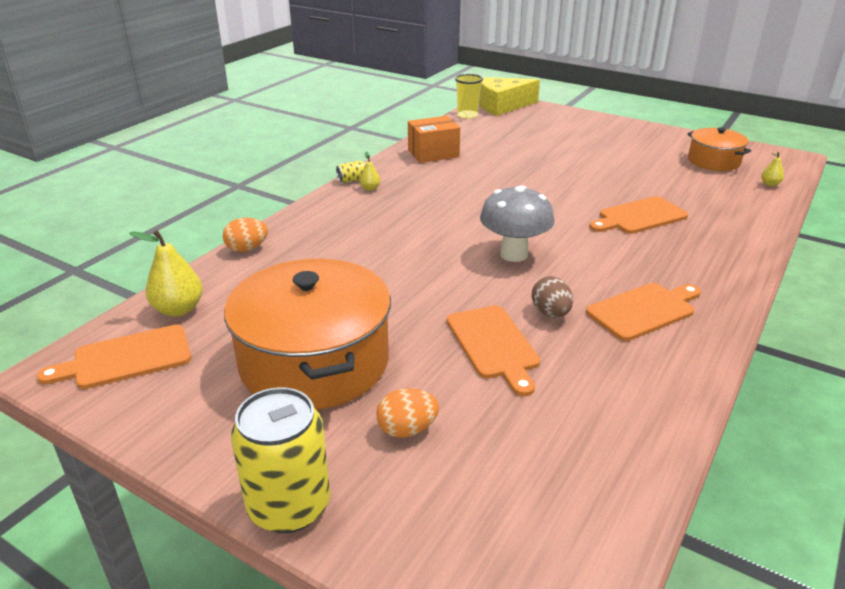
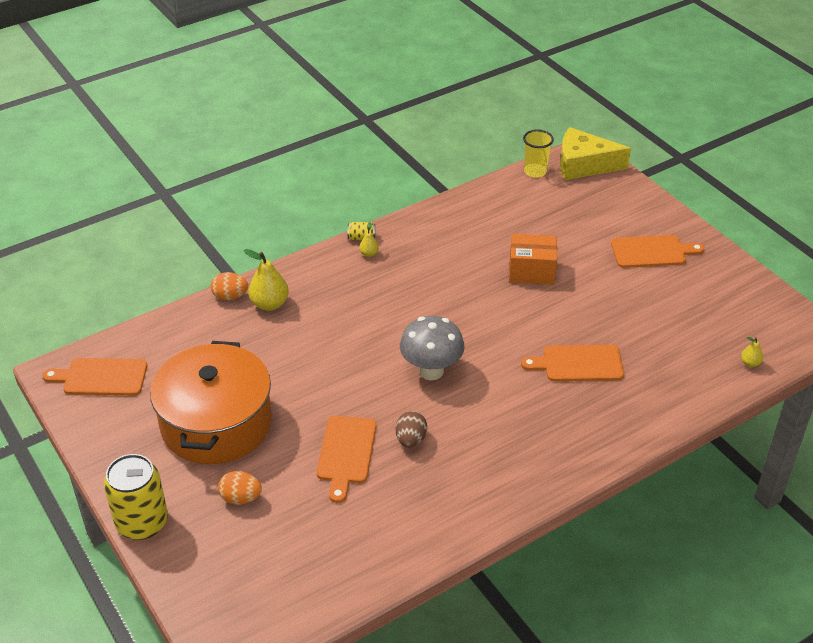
camera: 25 degrees right, 10 degrees up
yellow pear [129,230,203,317] -> yellow pear moved to [244,249,289,311]
orange box [408,116,460,163] -> orange box moved to [509,234,557,285]
orange cutting board [586,283,701,341] -> orange cutting board moved to [611,235,704,268]
orange pot [688,127,751,171] -> none

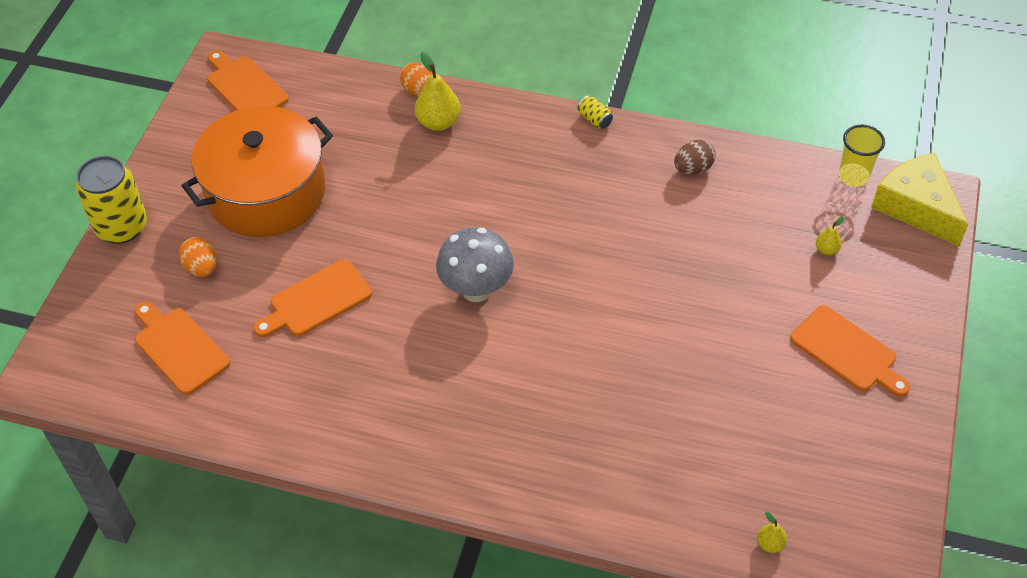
camera: 50 degrees right, 10 degrees up
yellow pear [359,222,379,257] -> yellow pear moved to [816,217,845,255]
brown egg [396,411,427,448] -> brown egg moved to [674,140,716,175]
orange box [509,234,557,285] -> none
orange cutting board [521,345,624,381] -> orange cutting board moved to [135,302,230,395]

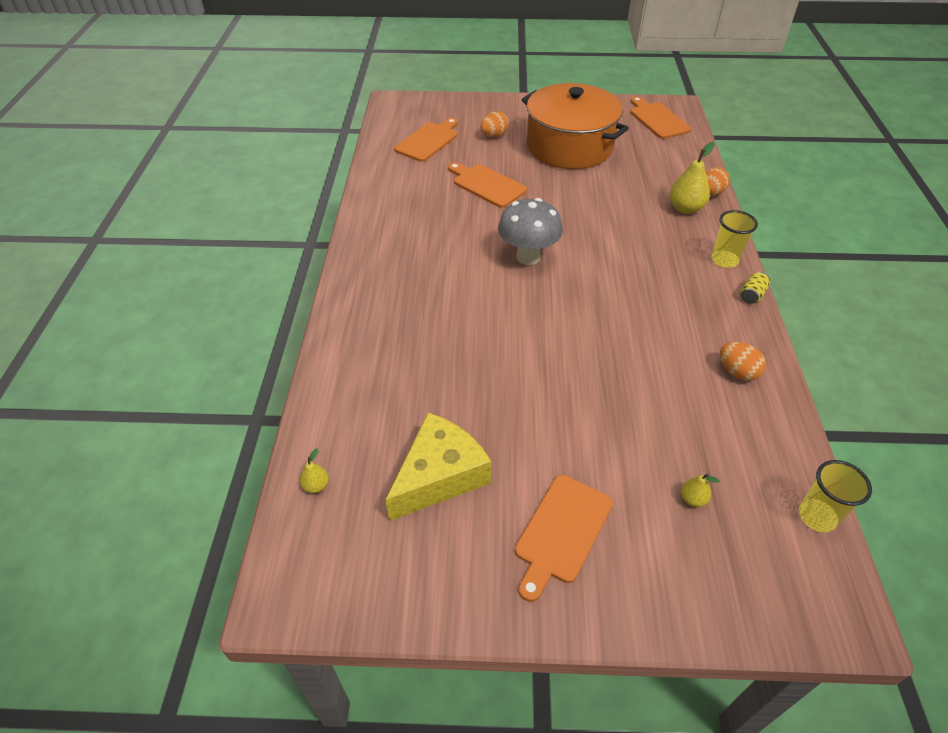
camera: 75 degrees right, 5 degrees down
yellow can [76,156,147,244] -> none
orange cutting board [207,50,288,110] -> orange cutting board turned 60 degrees counterclockwise [630,96,691,139]
brown egg [674,140,716,175] -> orange egg [720,342,766,381]
yellow cheese [871,153,968,246] -> yellow cheese moved to [385,413,491,521]
none -> yellow cup [712,210,758,268]

